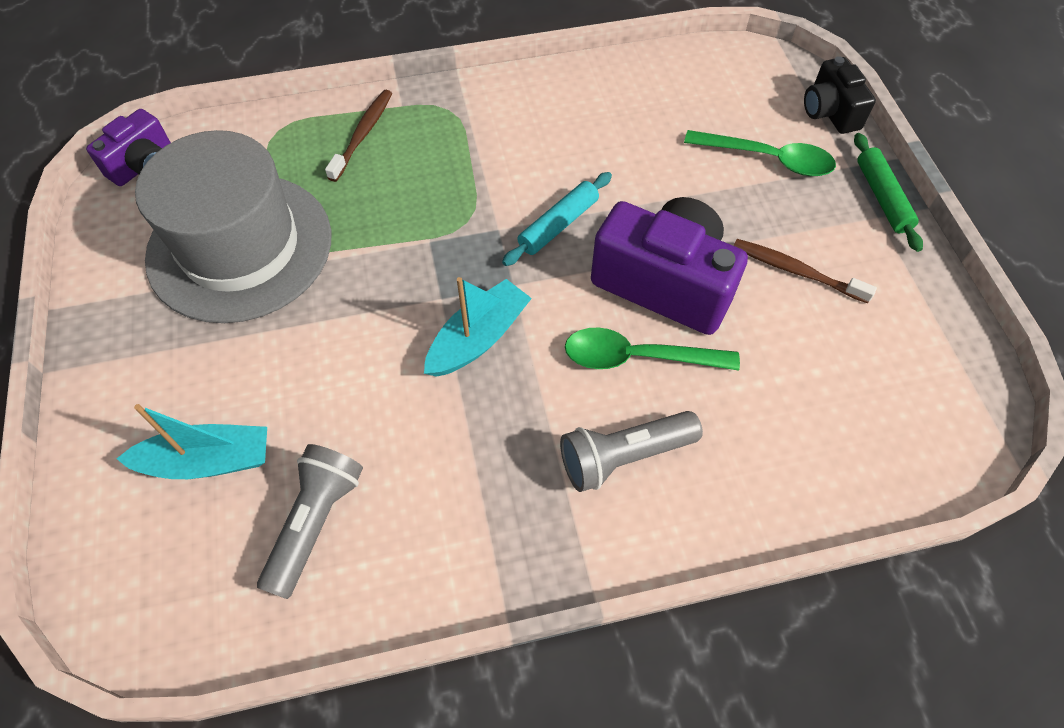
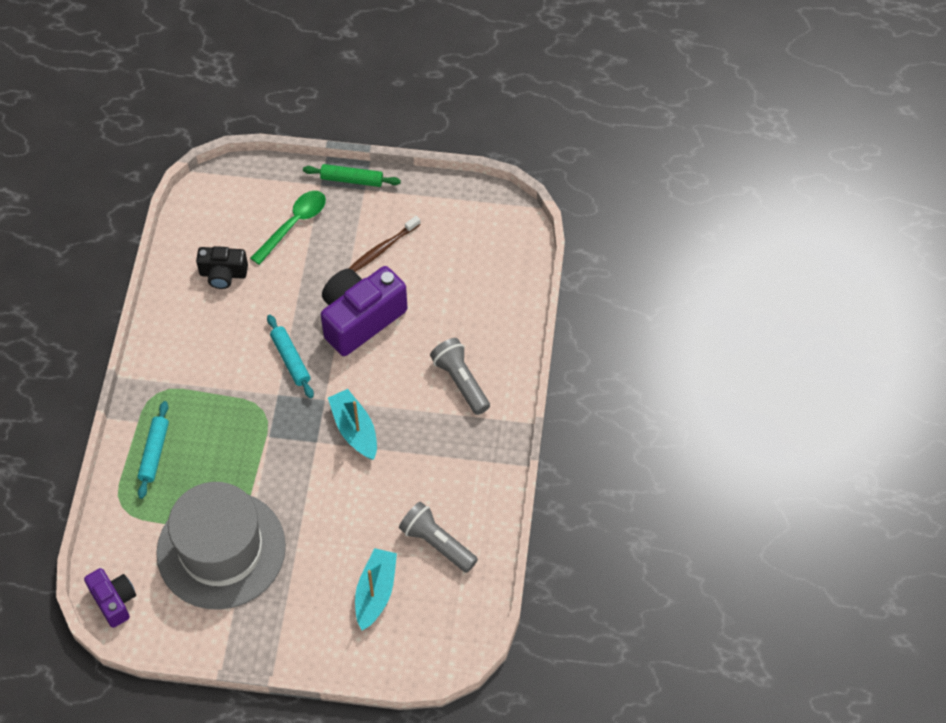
camera: 70 degrees left, 0 degrees up
brown toothbrush [325,90,393,182] -> turquoise rolling pin [138,401,169,499]
grey flashlight [560,411,703,492] -> grey flashlight turned 150 degrees clockwise [430,338,490,415]
green spoon [565,328,740,371] -> none
black camera [804,56,876,134] -> black camera moved to [196,246,248,289]

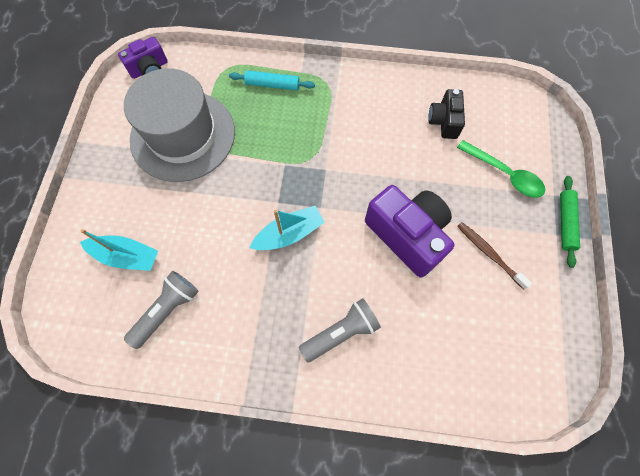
camera: 90 degrees right, 10 degrees up
turquoise rolling pin [267,315,314,398] -> none

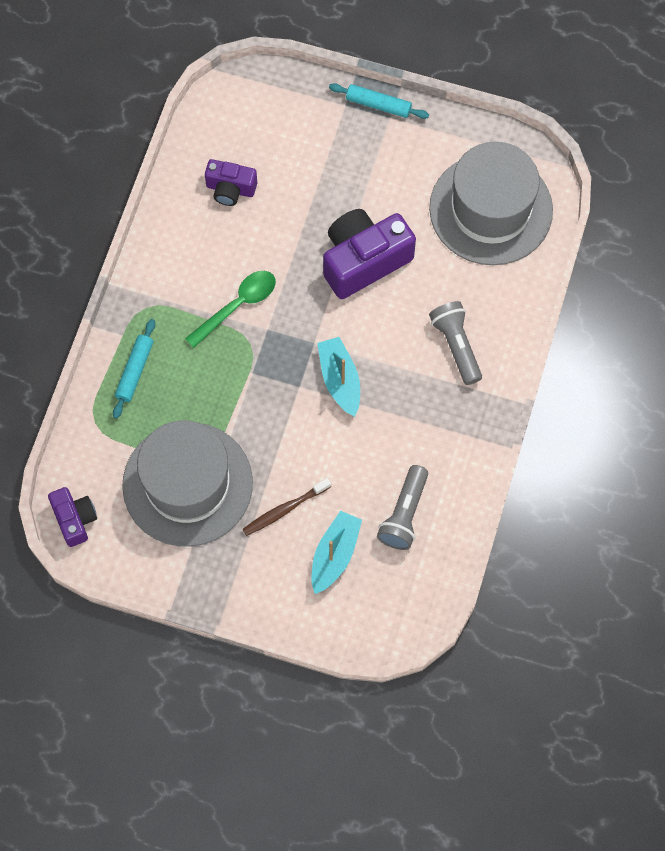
camera: 80 degrees left, 0 degrees up
grey flashlight [124,271,199,349] -> grey flashlight turned 120 degrees counterclockwise [377,465,428,550]
black camera [428,89,465,139] -> purple camera [205,159,257,206]
green spoon [457,140,545,198] -> green spoon moved to [185,271,276,348]
brown toothbrush [457,222,532,289] -> brown toothbrush moved to [242,478,331,536]
green rolling pin [560,176,580,268] -> turquoise rolling pin [329,83,429,119]
none -> grey hat [429,142,553,265]

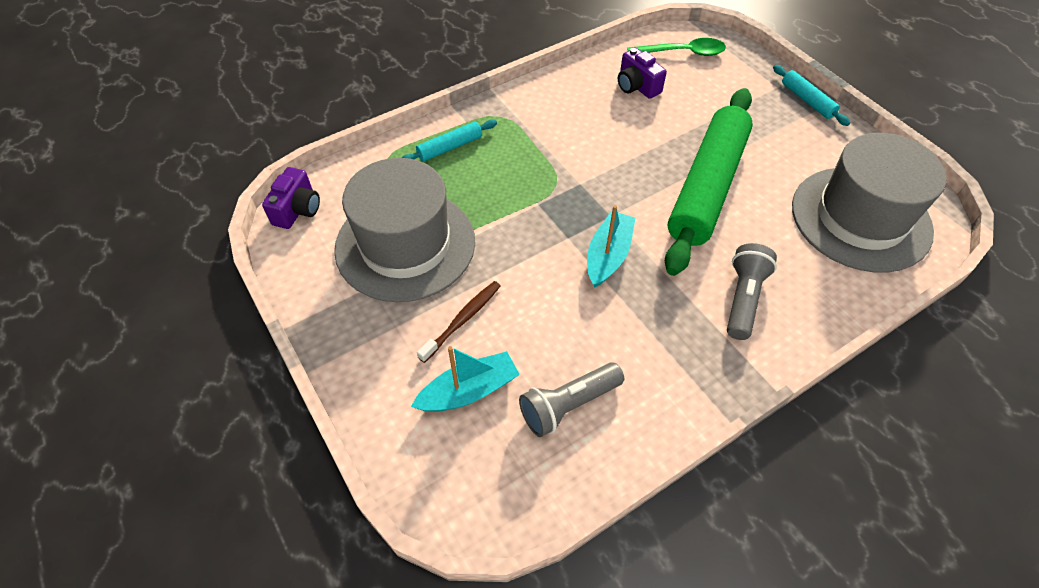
camera: 40 degrees right, 15 degrees down
green spoon [185,271,276,348] -> green spoon moved to [628,38,726,56]
brown toothbrush [242,478,331,536] -> brown toothbrush turned 120 degrees clockwise [417,281,500,363]
purple camera [323,209,416,299] -> green rolling pin [665,88,753,276]

